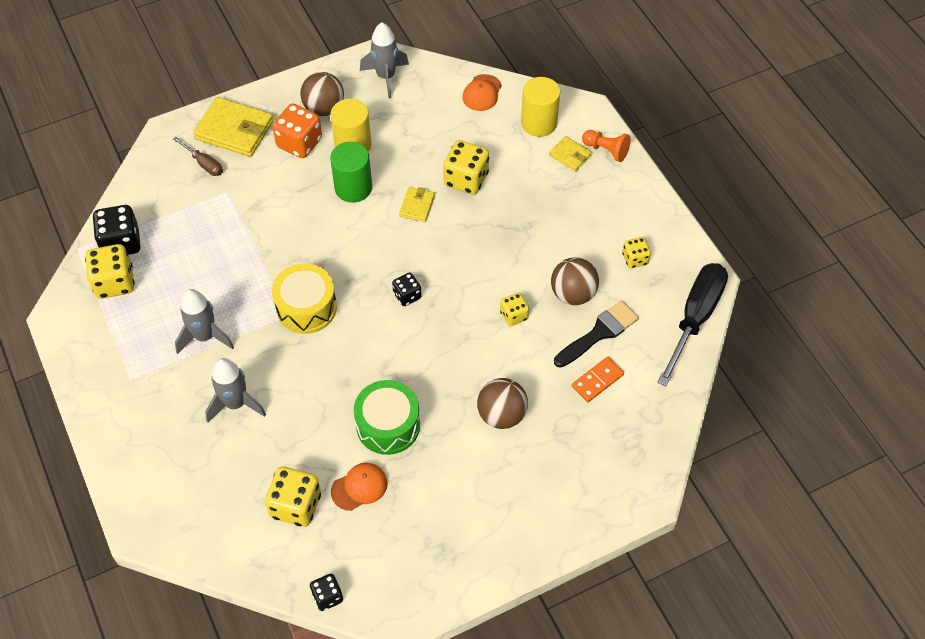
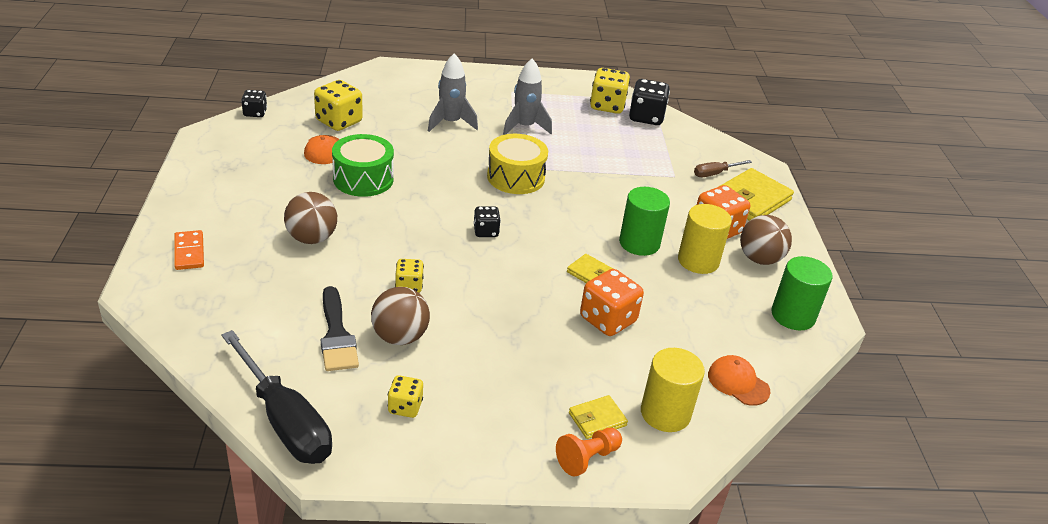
camera: 110 degrees right, 20 degrees down
grey rocket [360,22,409,98] -> green cylinder [771,256,833,330]
yellow dice [443,140,489,195] -> orange dice [580,269,644,336]
orange domino [572,357,624,402] -> orange domino moved to [174,230,204,270]

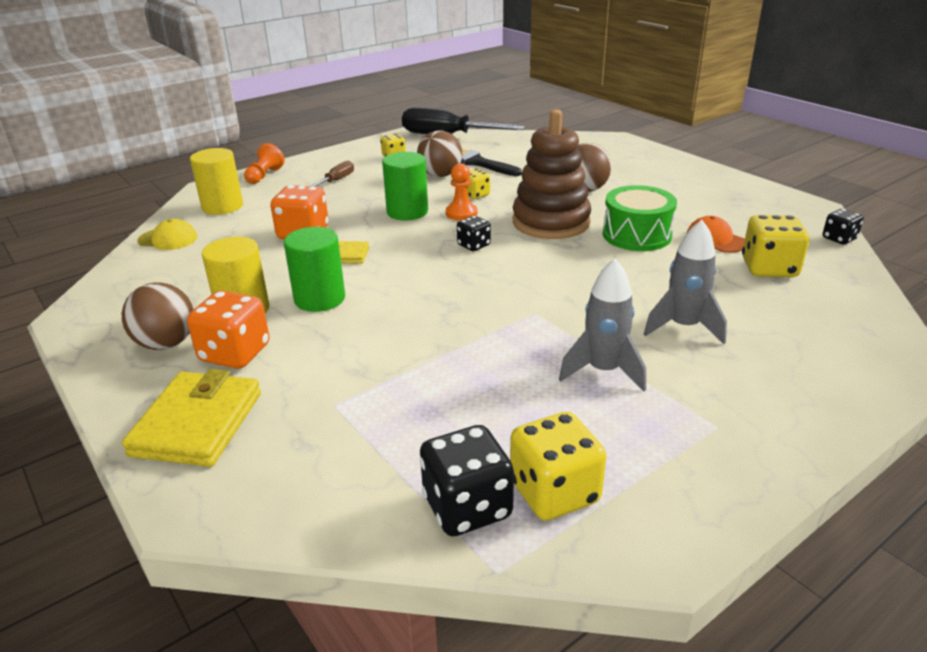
camera: 150 degrees right, 5 degrees down
orange domino [174,230,204,270] -> none
yellow drum [487,134,548,194] -> none
yellow wallet [569,395,628,439] -> none
brown screwdriver [694,160,752,177] -> brown screwdriver moved to [311,160,354,187]
orange cap [708,355,770,406] -> yellow cap [137,219,198,250]
green cylinder [771,256,833,330] -> green cylinder moved to [382,152,428,220]
none -> orange pawn [446,163,477,221]
none -> brown stacking toy [513,109,591,239]

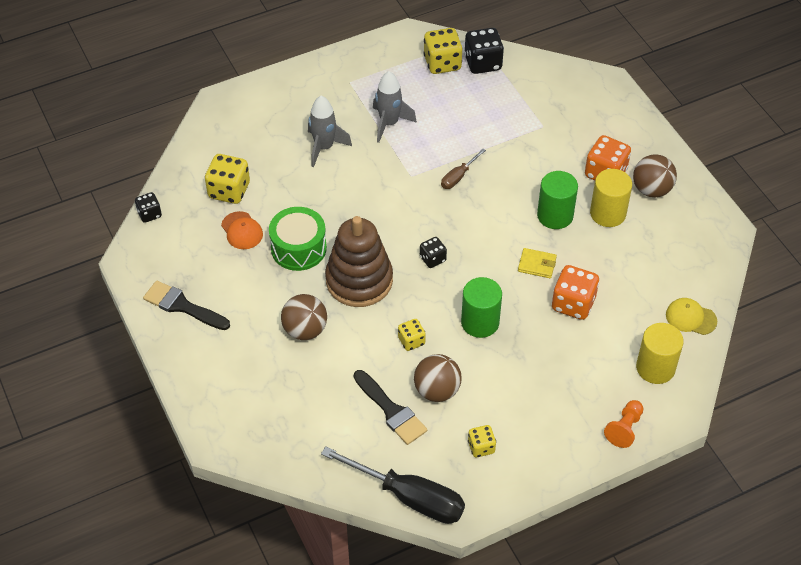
camera: 170 degrees left, 20 degrees up
yellow wallet [122,369,261,467] -> none
brown screwdriver [311,160,354,187] -> brown screwdriver moved to [441,149,486,189]
orange pawn [446,163,477,221] -> none
none -> black brush [143,281,230,330]

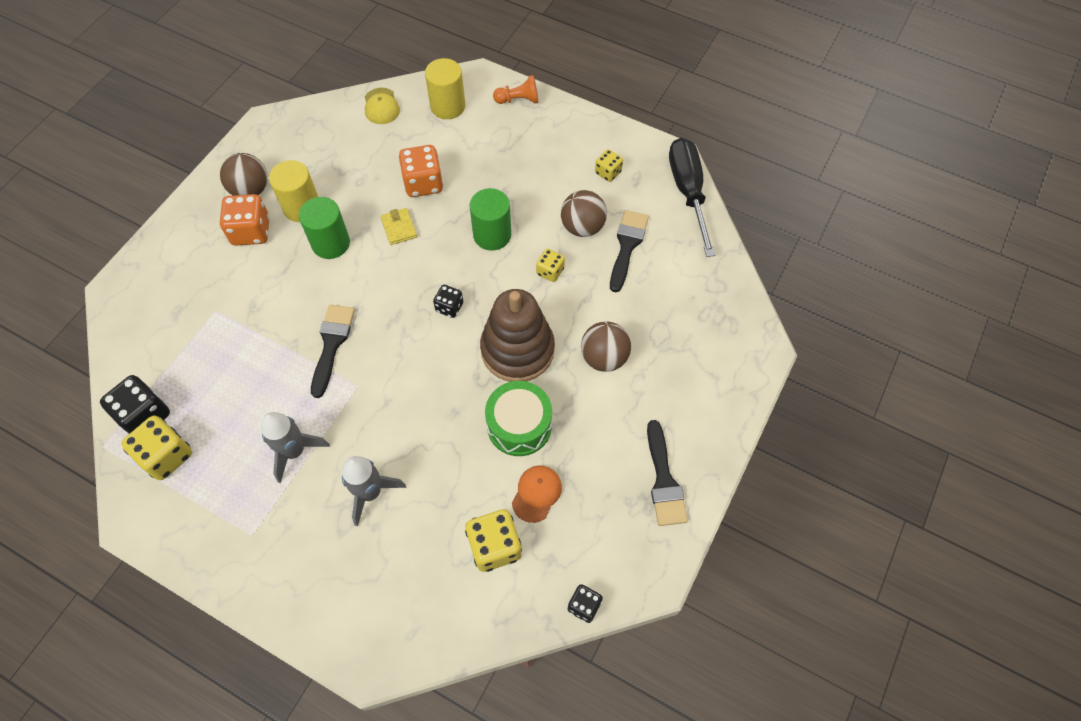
camera: 125 degrees left, 10 degrees up
brown screwdriver [441,149,486,189] -> black brush [311,305,355,398]

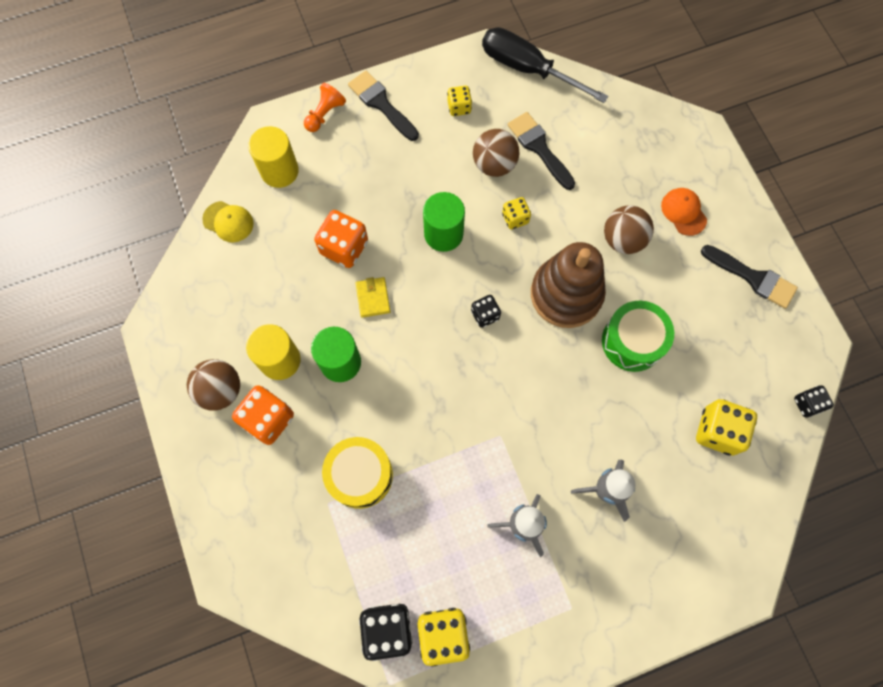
camera: 50 degrees left, 10 degrees up
black brush [311,305,355,398] -> black brush moved to [348,71,419,141]
yellow wallet [381,208,417,245] -> yellow wallet turned 60 degrees clockwise [356,277,390,318]
orange cap [512,466,562,523] -> orange cap moved to [661,188,707,236]
none -> yellow drum [322,437,393,509]

